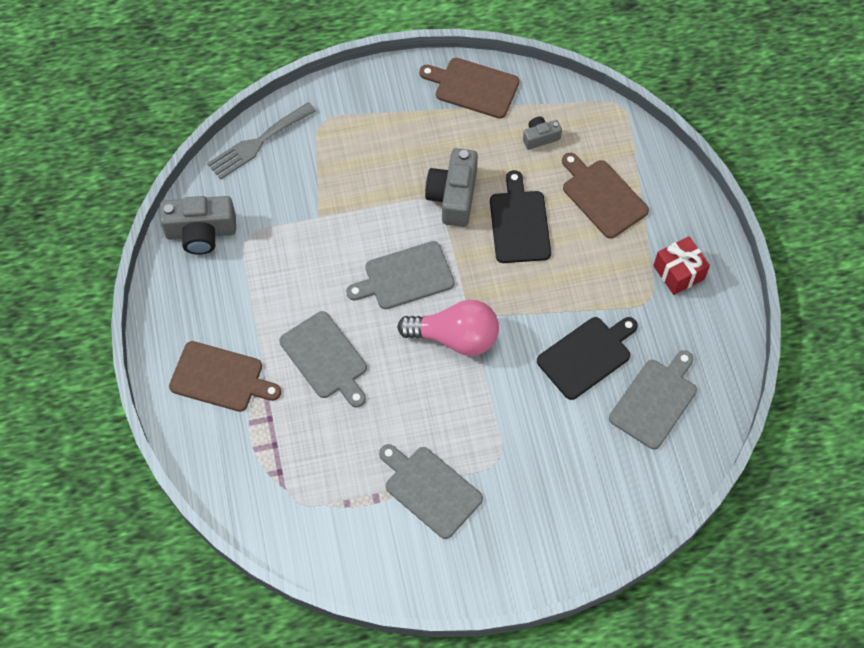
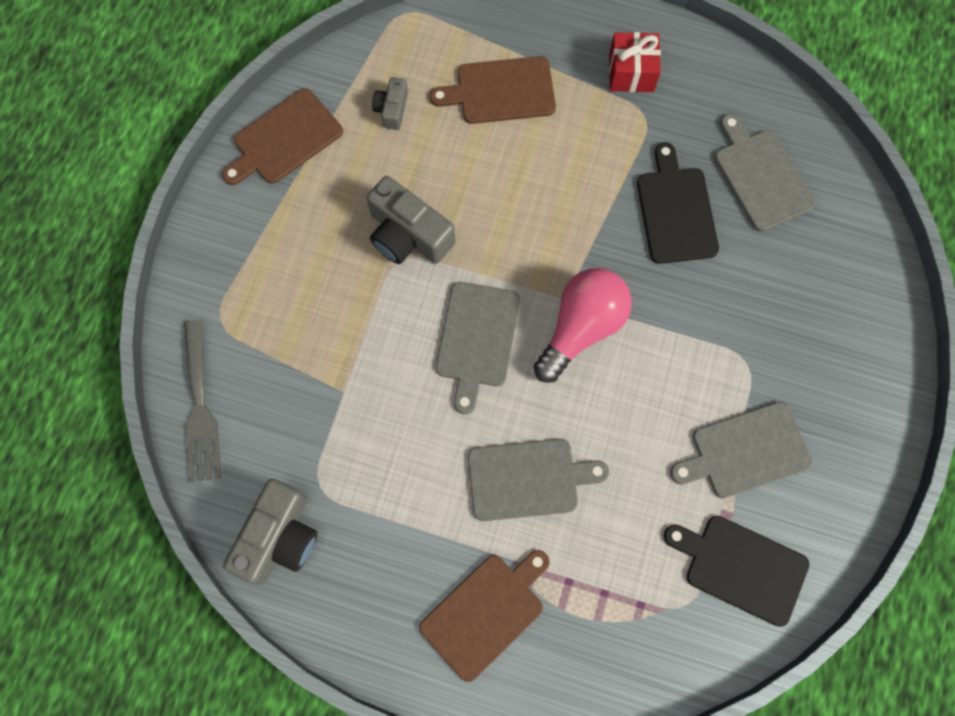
camera: 60 degrees left, 10 degrees up
black cutting board [490,170,551,263] -> black cutting board moved to [664,516,809,627]

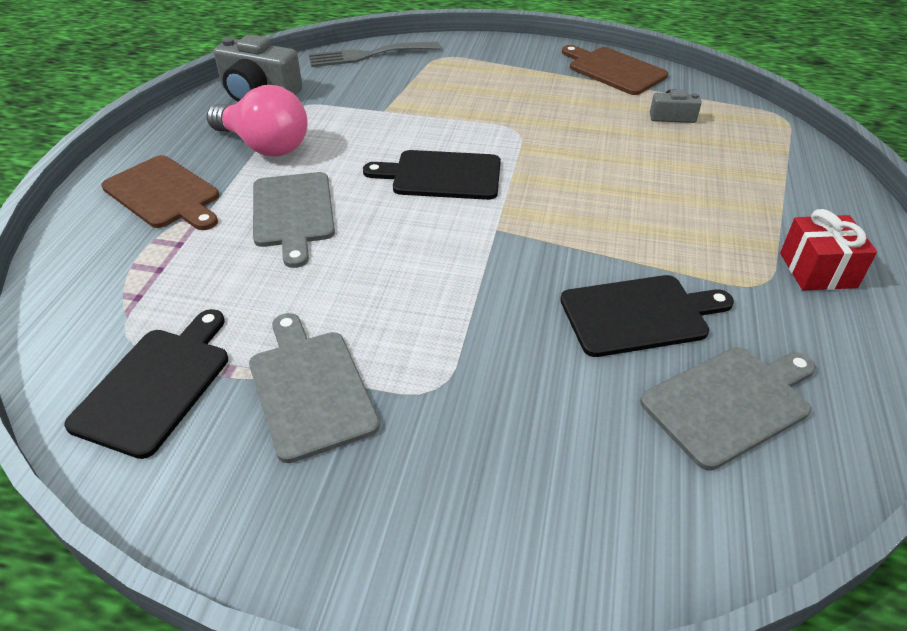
camera: 85 degrees right, 30 degrees down
grey camera [367,176,455,264] -> none
brown cutting board [430,56,556,124] -> none
grey cutting board [436,282,520,414] -> black cutting board [363,150,501,200]
pink light bulb [533,268,632,383] -> pink light bulb moved to [206,85,308,157]

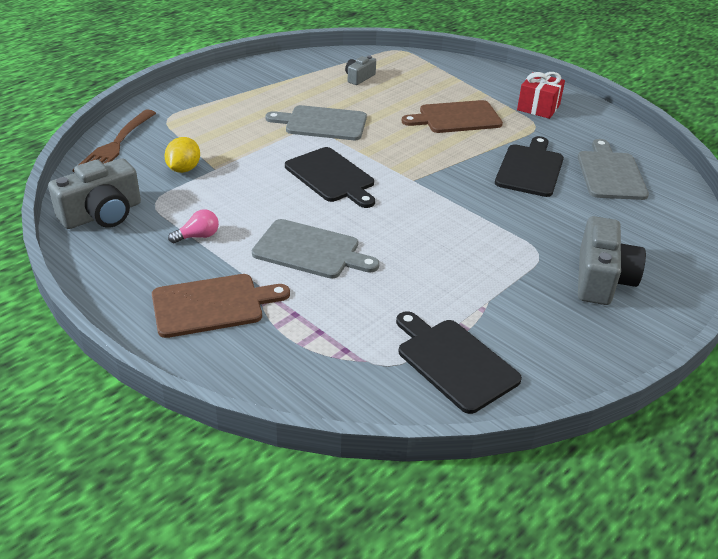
camera: 60 degrees left, 5 degrees down
pink light bulb [206,85,308,157] -> pink light bulb [168,209,219,243], size x0.45
grey cutting board [249,313,380,463] -> grey cutting board moved to [265,105,367,140]
grey fork [309,41,440,67] -> brown fork [72,109,156,172]
black cutting board [363,150,501,200] -> black cutting board turned 75 degrees counterclockwise [285,147,375,208]
brown cutting board [562,45,668,95] -> brown cutting board moved to [402,100,503,133]
none -> yellow lemon [164,137,200,173]
none -> grey camera [578,216,646,305]

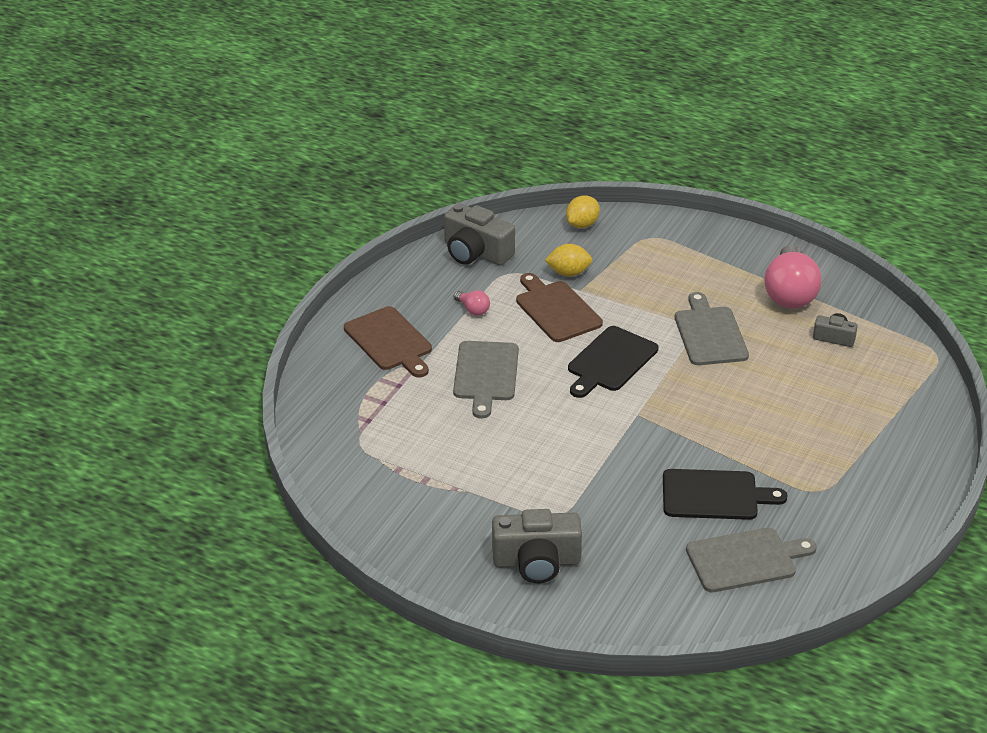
camera: 75 degrees right, 0 degrees up
brown fork [72,109,156,172] -> yellow lemon [566,195,600,228]
black cutting board [396,311,522,414] -> none
brown cutting board [402,100,503,133] -> brown cutting board moved to [516,273,603,342]
red gift [517,72,565,119] -> none
none -> pink light bulb [765,245,821,308]

